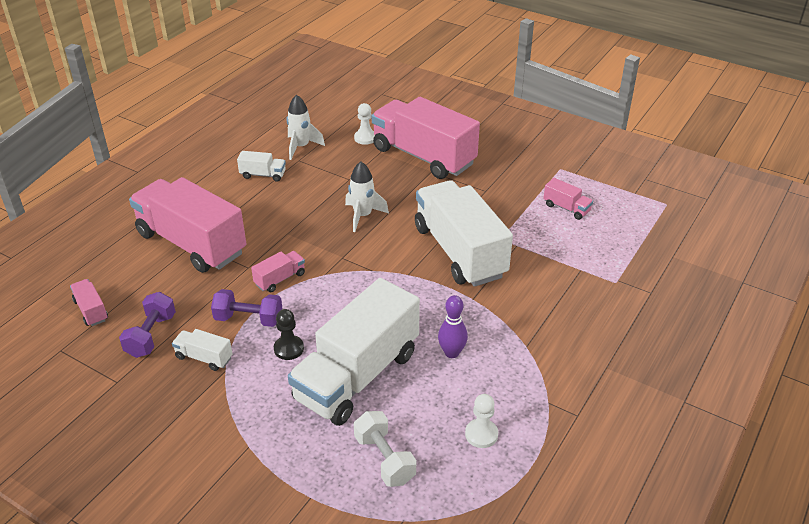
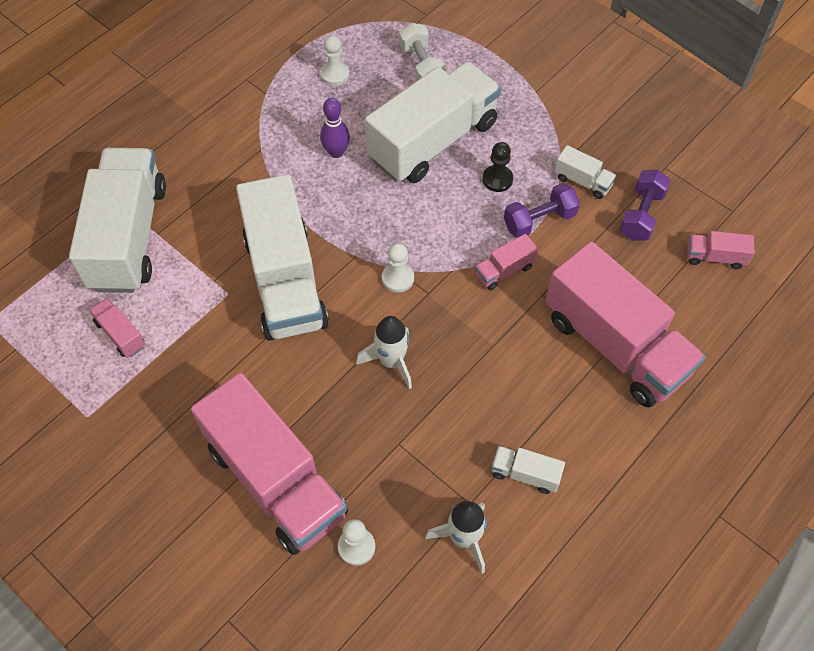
camera: 170 degrees left, 20 degrees up
pink truck [70,279,108,326] -> pink truck turned 120 degrees clockwise [687,231,755,269]
purple dumbbell [211,289,282,327] -> purple dumbbell turned 45 degrees counterclockwise [504,183,580,238]
none -> white truck [69,148,166,293]
none -> white pawn [382,243,414,293]

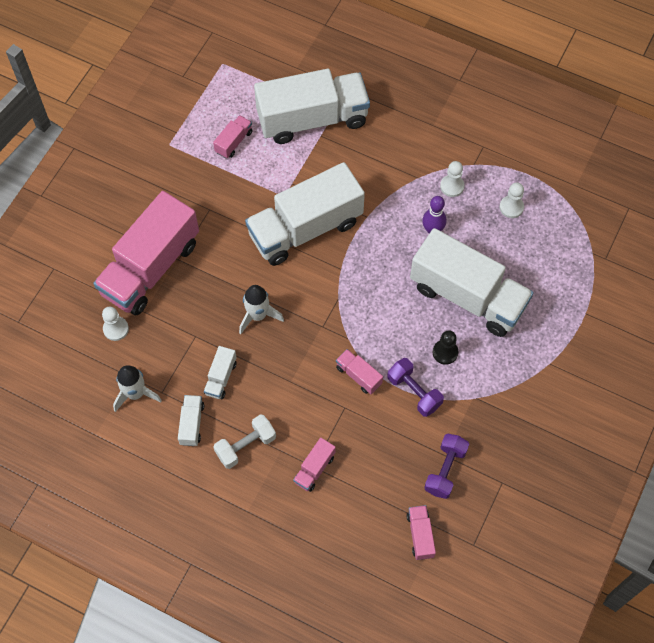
camera: 75 degrees right, 5 degrees up
white pawn [382,243,414,293] -> white pawn moved to [440,161,465,197]
white dumbbell [399,23,446,81] -> white dumbbell moved to [213,414,276,469]
pink truck [545,241,706,407] -> pink truck [293,438,336,492], size x0.41
white truck [555,145,616,199] -> white truck moved to [204,346,237,399]
purple dumbbell [620,170,671,240] -> purple dumbbell turned 75 degrees counterclockwise [424,433,469,499]

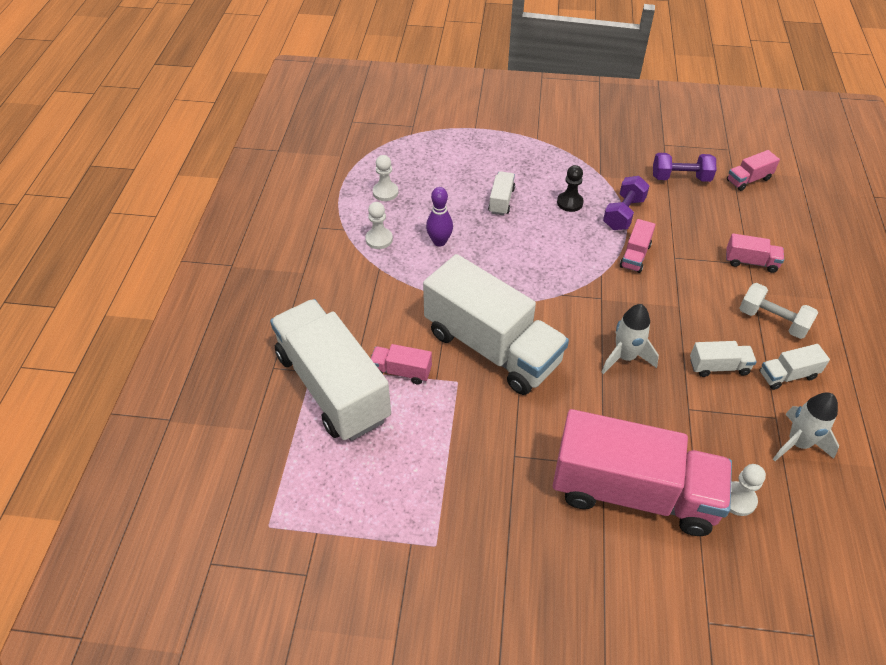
camera: 110 degrees left, 15 degrees down
pink truck [213,115,253,159] -> pink truck moved to [371,344,432,385]
white truck [410,228,533,337] -> white truck [488,171,515,215], size x0.41

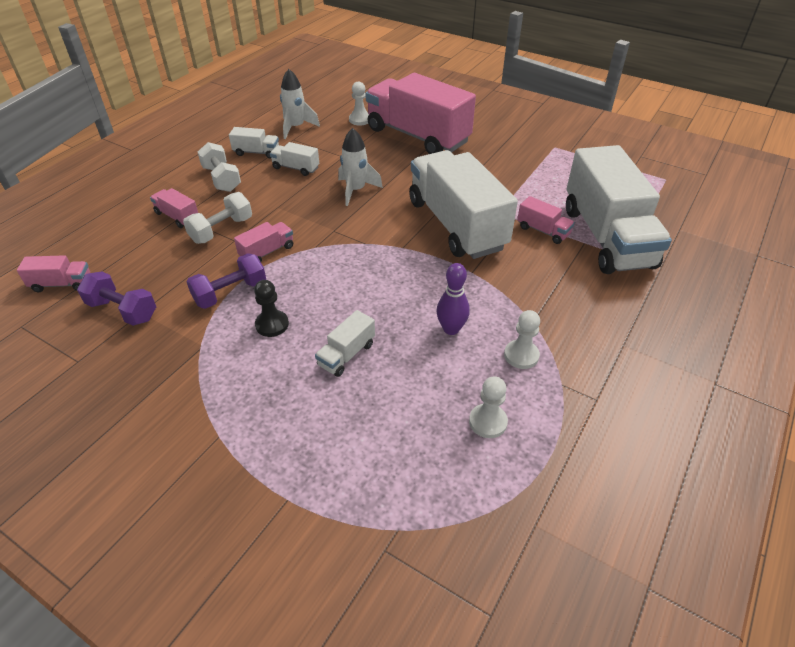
camera: 155 degrees left, 5 degrees down
none -> white dumbbell [183,192,252,244]

